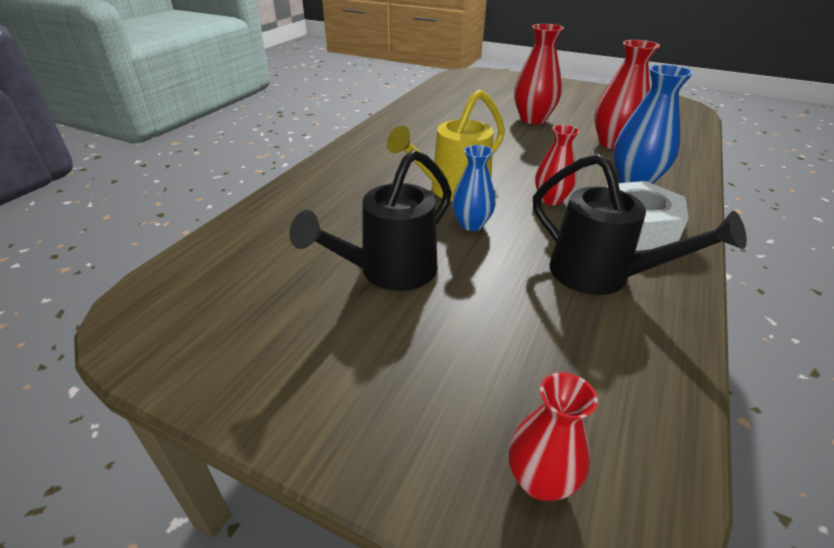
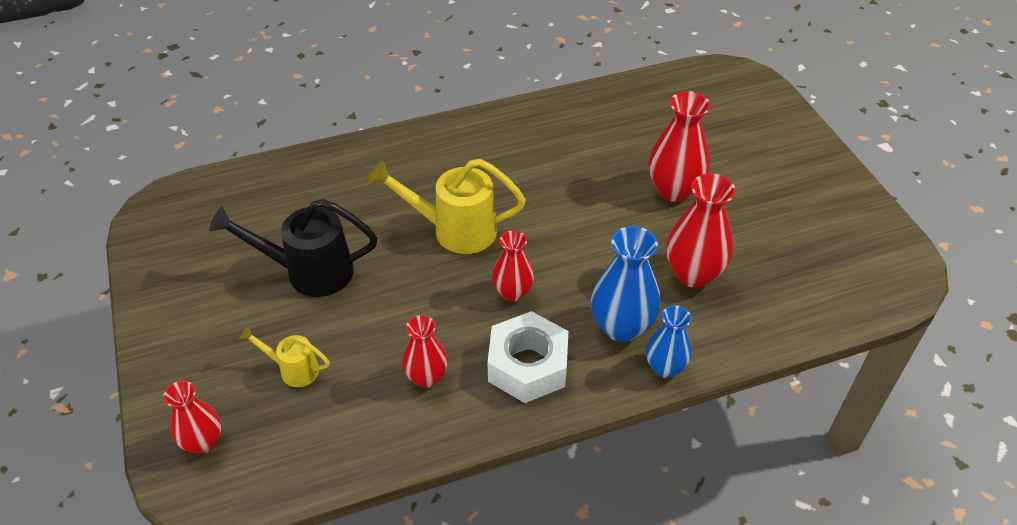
camera: 45 degrees right, 10 degrees up
blue vase [452,145,496,231] -> blue vase moved to [646,305,691,378]
black watering can [533,154,747,295] -> red vase [402,315,448,388]
none -> yellow watering can [239,326,330,387]

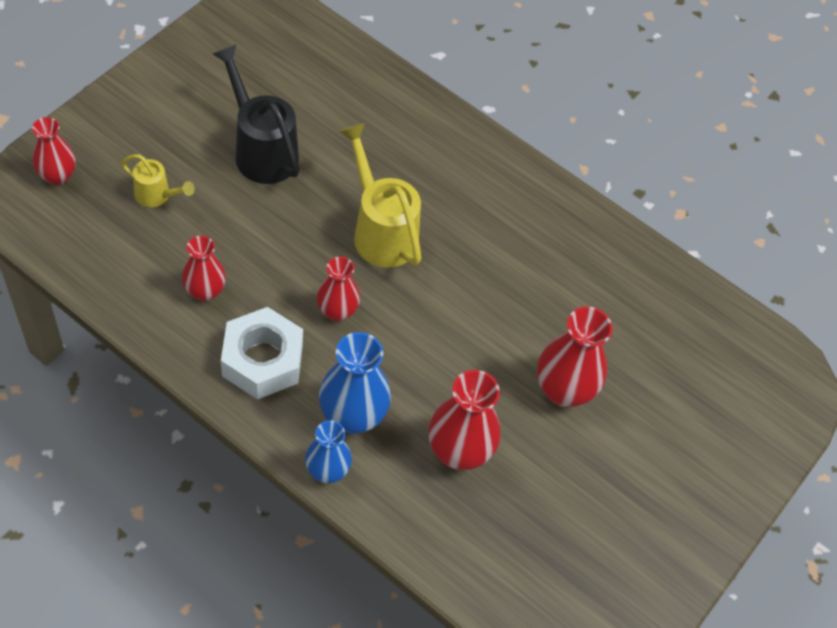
camera: 50 degrees right, 10 degrees up
yellow watering can [239,326,330,387] -> yellow watering can turned 135 degrees clockwise [121,154,195,207]

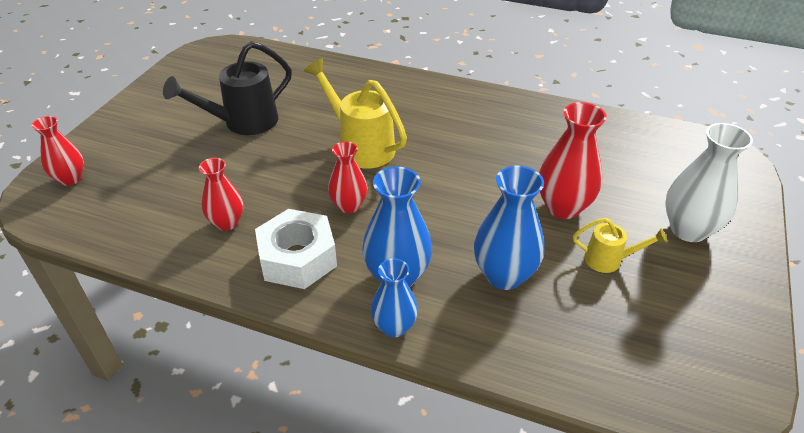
camera: 10 degrees left, 15 degrees down
yellow watering can [121,154,195,207] -> yellow watering can moved to [573,218,667,273]
black watering can [213,45,300,184] -> black watering can turned 75 degrees counterclockwise [163,41,292,135]
red vase [428,370,500,470] -> blue vase [474,166,544,290]
none -> white vase [665,123,753,242]

